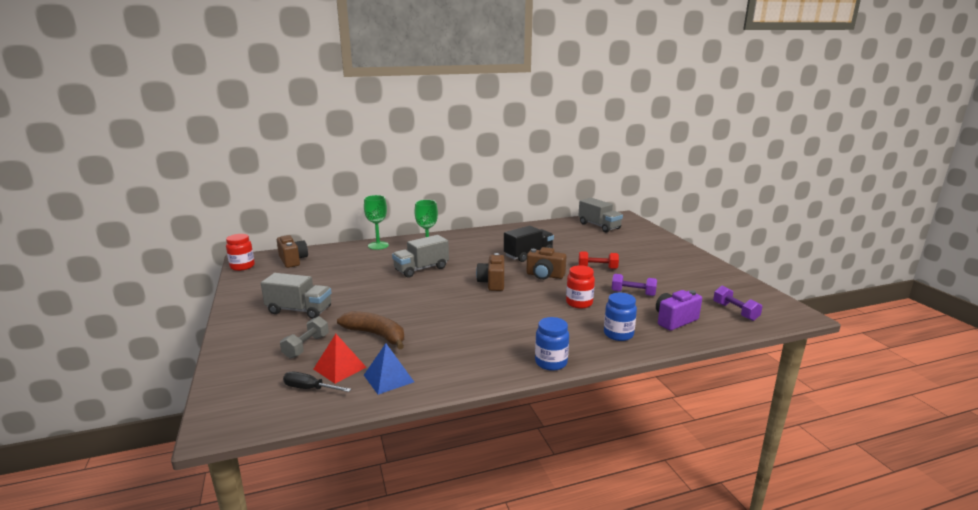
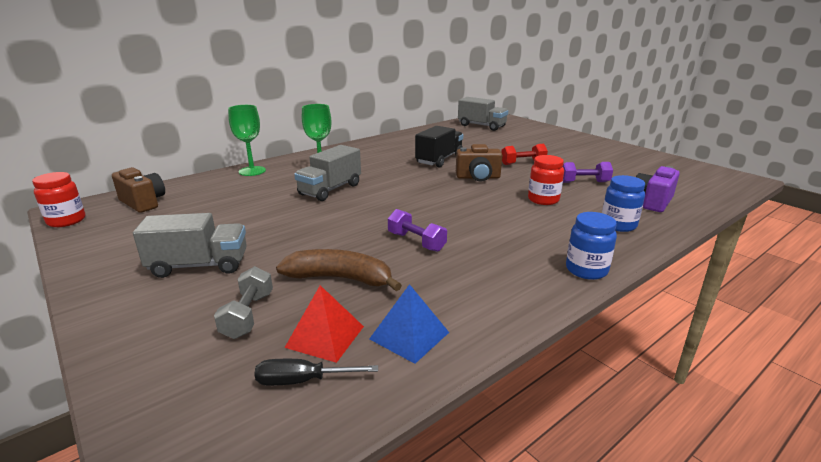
camera: 20 degrees left, 5 degrees up
brown camera [476,253,504,291] -> none
purple dumbbell [713,285,762,321] -> purple dumbbell moved to [388,209,447,252]

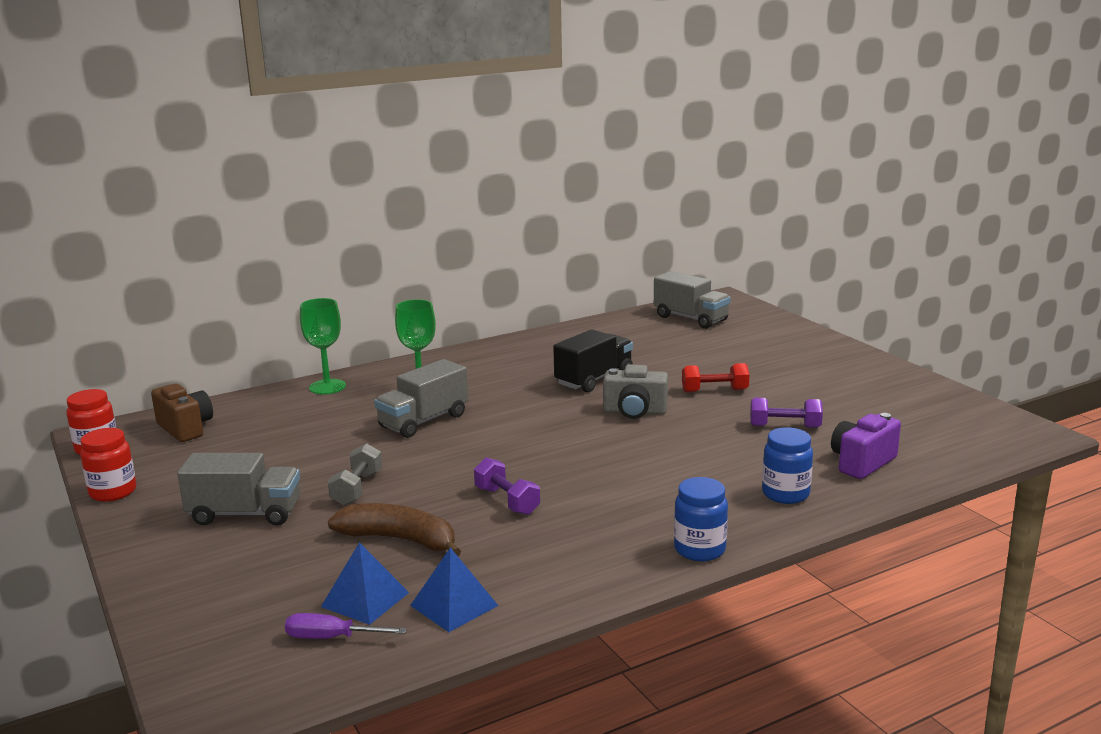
camera: 10 degrees right, 5 degrees down
grey dumbbell [214,266,273,339] -> grey dumbbell moved to [328,443,382,506]
black screwdriver [254,359,378,386] -> purple screwdriver [285,613,407,639]
red pyramid [284,285,364,363] -> blue pyramid [321,542,409,625]
brown camera [456,144,502,182] -> grey camera [603,365,668,419]
red jar [528,155,564,205] -> red jar moved to [80,428,136,502]

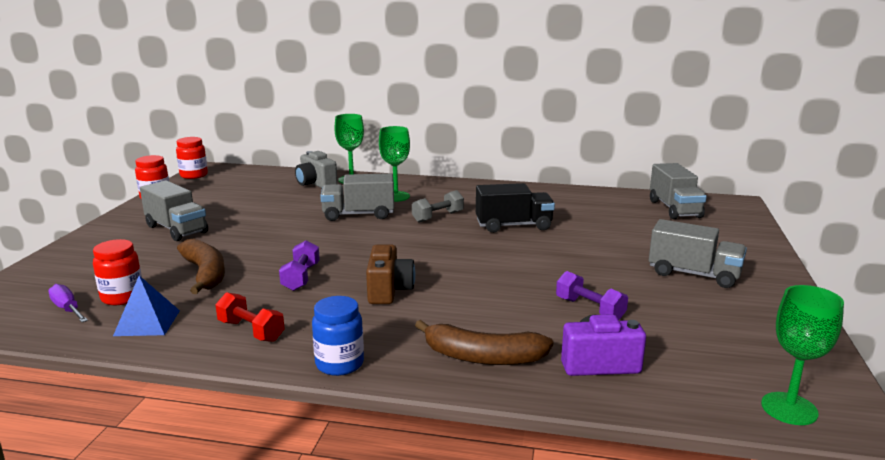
camera: 40 degrees right, 0 degrees up
brown camera [151,384,213,442] -> brown camera moved to [366,245,415,304]
blue pyramid [321,542,409,625] -> red jar [93,239,142,305]
grey dumbbell [328,443,382,506] -> grey dumbbell moved to [412,190,464,222]
grey camera [603,365,668,419] -> grey camera moved to [295,151,338,188]
red dumbbell [682,363,749,392] -> red dumbbell moved to [215,292,285,342]
blue jar [762,427,813,504] -> brown banana [415,320,553,365]
none -> grey truck [649,219,747,288]
none -> green goblet [761,285,844,425]

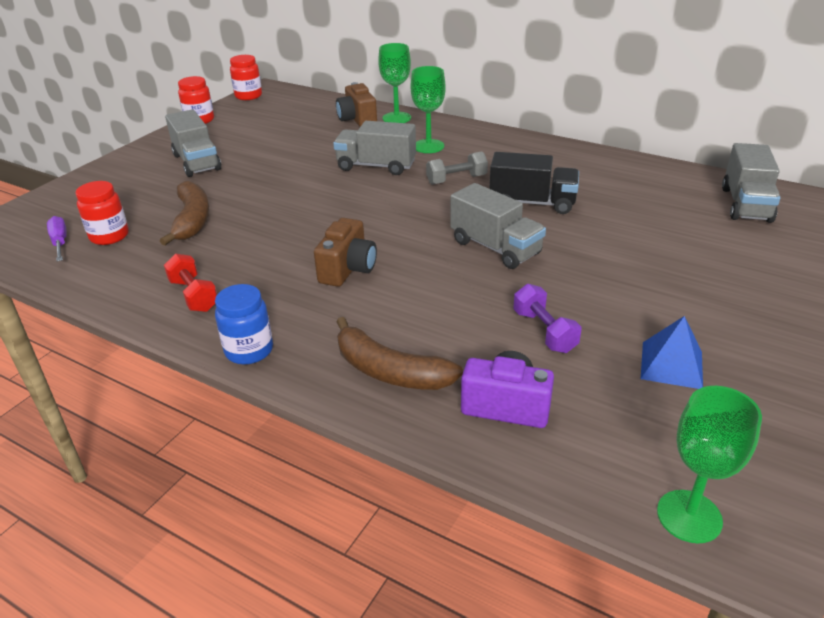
camera: 20 degrees right, 15 degrees up
blue pyramid [113,276,180,336] -> blue pyramid moved to [641,316,703,389]
purple dumbbell [279,240,320,291] -> none
grey camera [295,151,338,188] -> brown camera [336,82,377,127]
grey truck [649,219,747,288] -> grey truck moved to [450,183,546,269]

